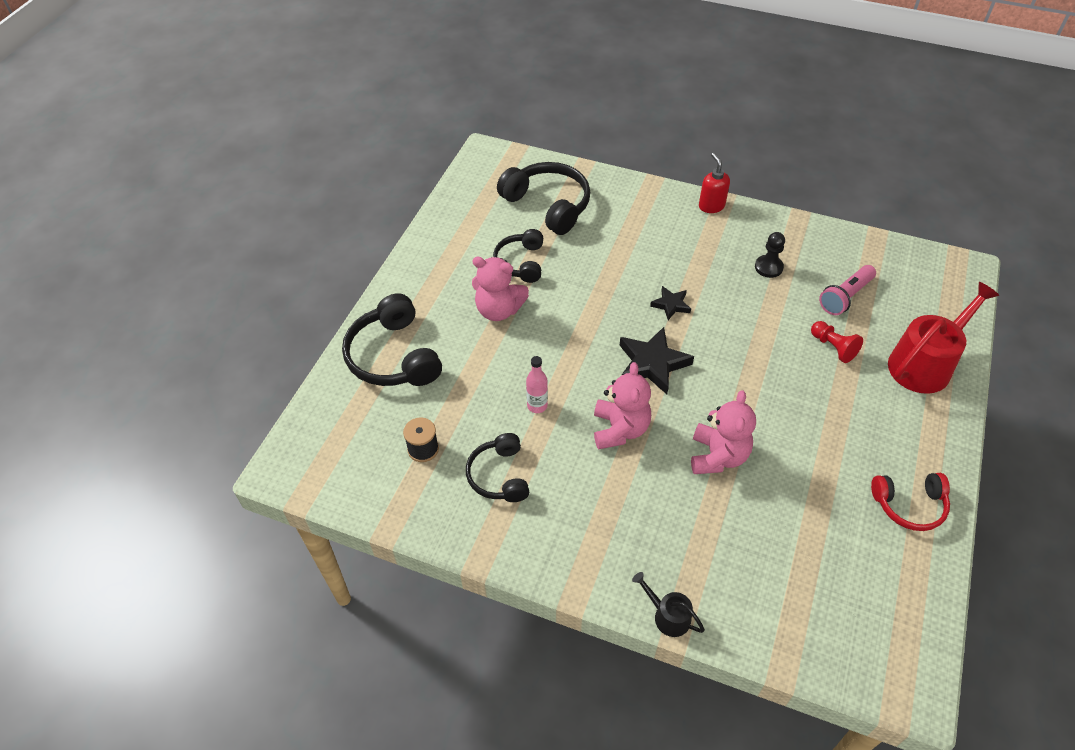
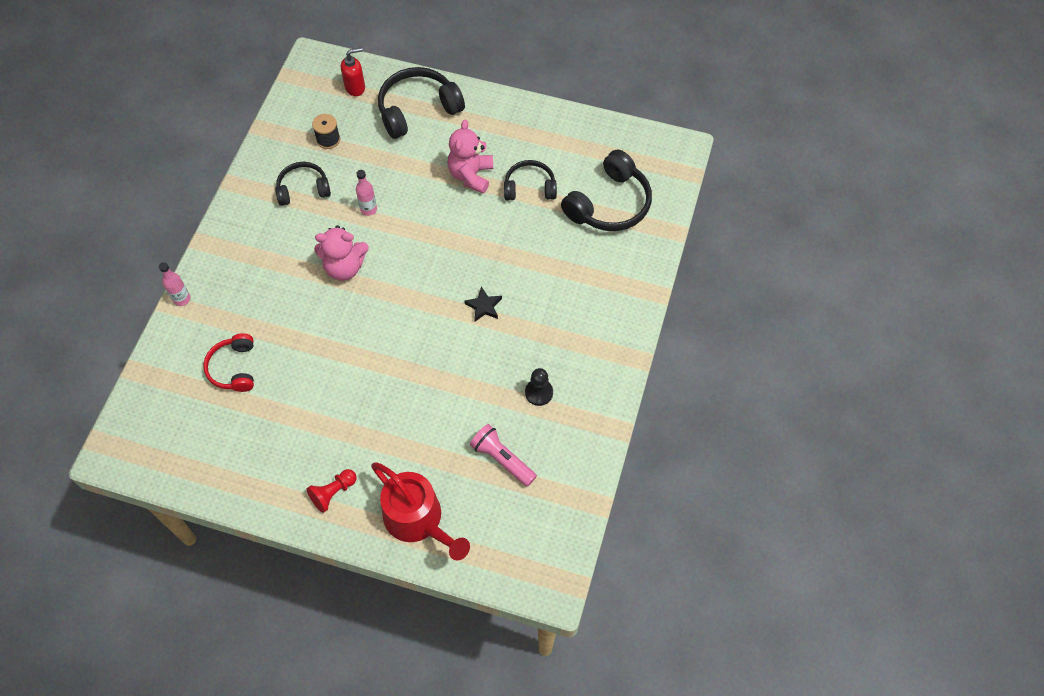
camera: 85 degrees right, 10 degrees up
black star [620,327,694,394] -> none
black watering can [632,572,705,637] -> pink bottle [159,262,190,306]
pink teddy bear [691,390,756,474] -> none
red soap dispenser [699,153,730,213] -> red soap dispenser moved to [341,47,365,96]
red pawn [811,321,863,363] -> red pawn moved to [307,469,357,513]
red headphones [871,473,950,531] -> red headphones moved to [203,333,254,392]

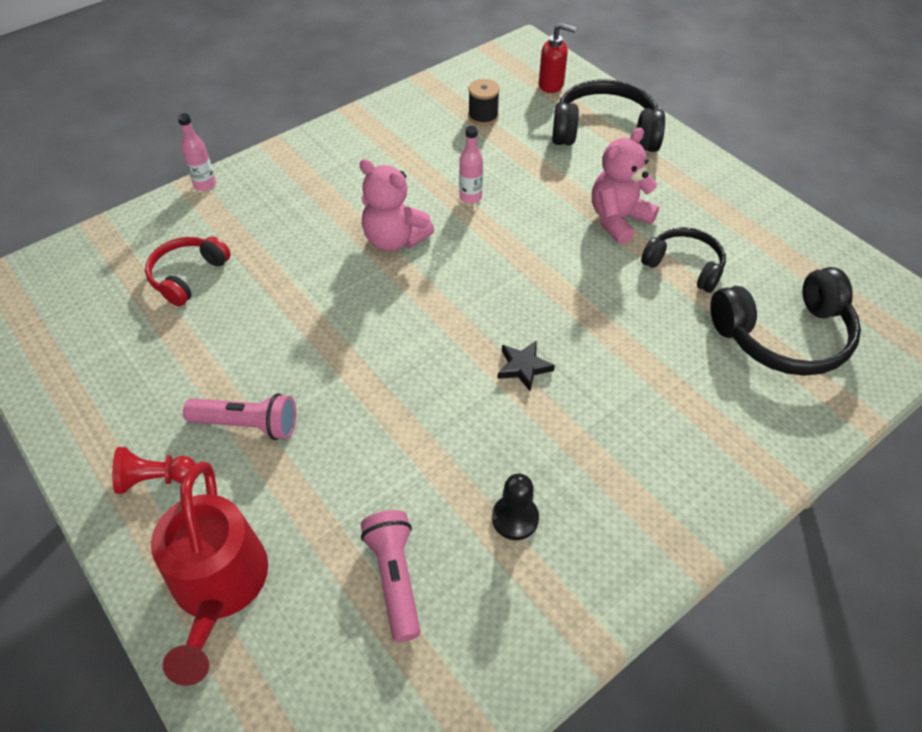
camera: 35 degrees right, 10 degrees down
black headphones [275,162,331,206] -> none
none -> pink flashlight [183,393,296,440]

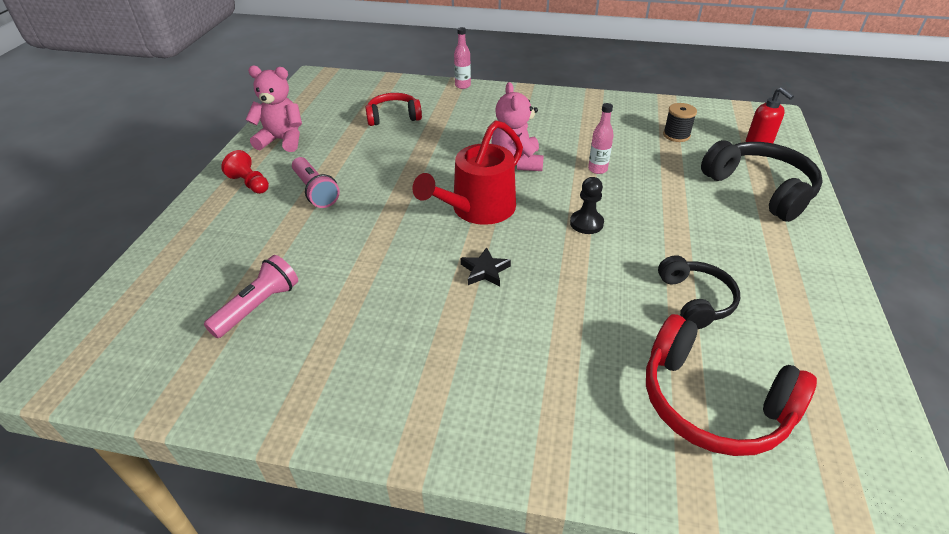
camera: 50 degrees right, 10 degrees down
red watering can [151,462,268,686] -> red watering can moved to [412,120,523,225]
black pawn [492,473,539,540] -> black pawn moved to [570,177,604,234]
pink teddy bear [592,128,659,244] -> pink teddy bear moved to [246,66,302,152]
black headphones [710,267,861,376] -> red headphones [646,314,817,456]

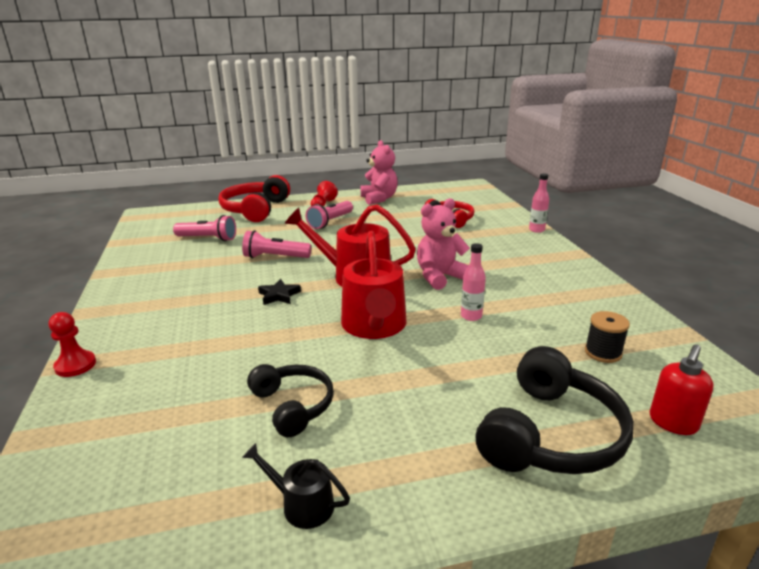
camera: 65 degrees right, 15 degrees down
black pawn [570,177,604,234] -> red watering can [341,231,406,339]
red headphones [646,314,817,456] -> red headphones moved to [219,175,290,222]
black headphones [658,255,740,329] -> black headphones turned 90 degrees counterclockwise [247,364,334,437]
none -> red pawn [49,312,96,377]
none -> pink flashlight [242,230,311,258]
none -> black watering can [242,443,350,529]

